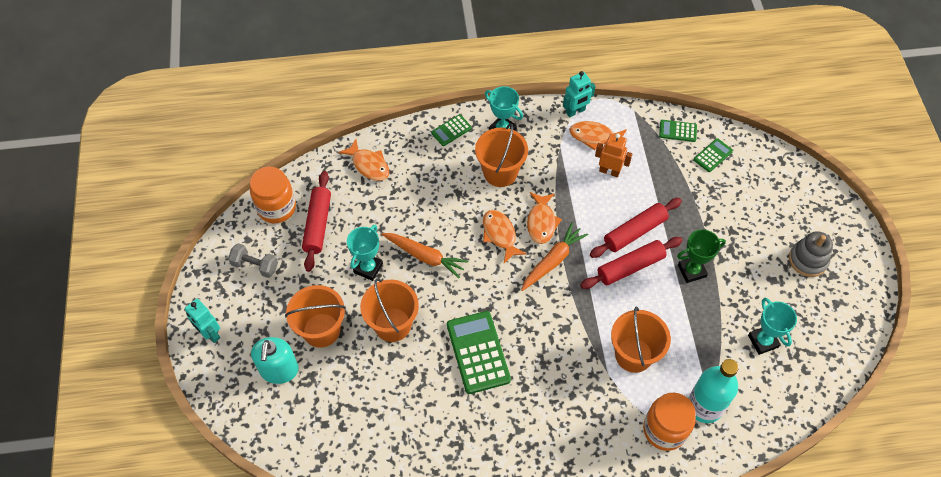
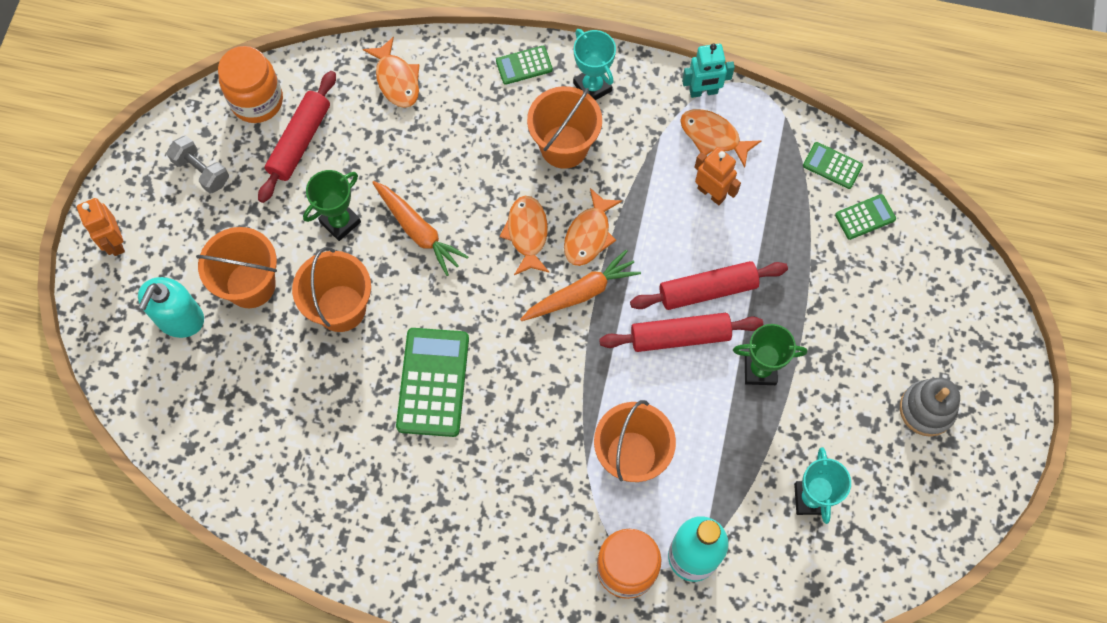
camera: 20 degrees right, 10 degrees up
turquoise robot [185,299,220,343] -> orange robot [77,198,125,256]
turquoise trophy [347,225,383,281] -> green trophy [303,170,361,241]

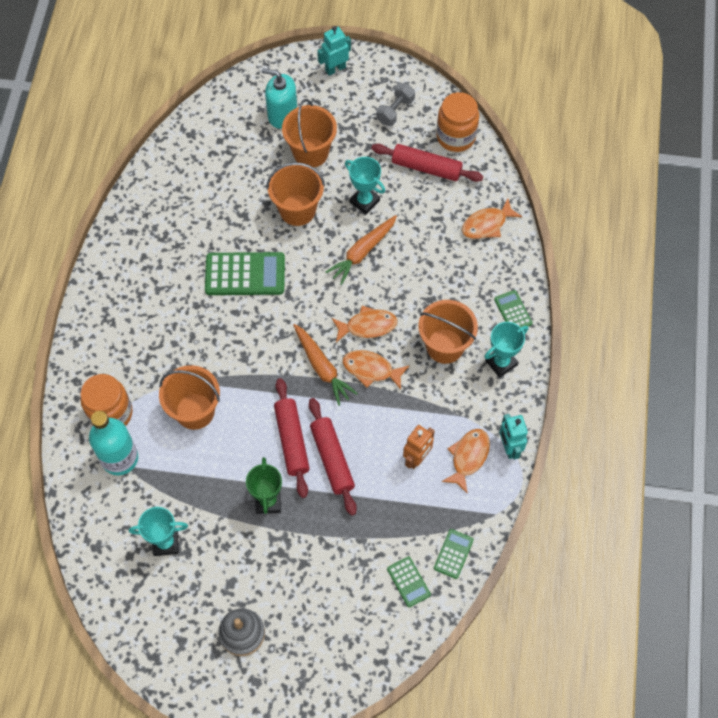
camera: 85 degrees right, 5 degrees down
orange robot [77,198,125,256] -> turquoise robot [317,26,351,76]
green trophy [303,170,361,241] -> turquoise trophy [345,157,385,214]

